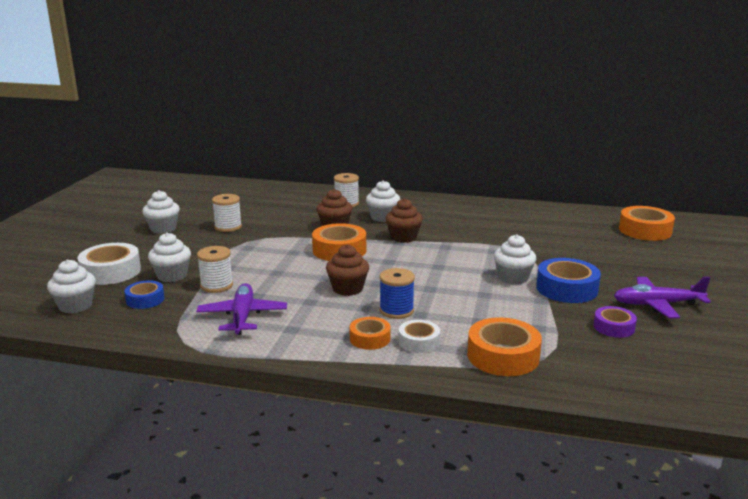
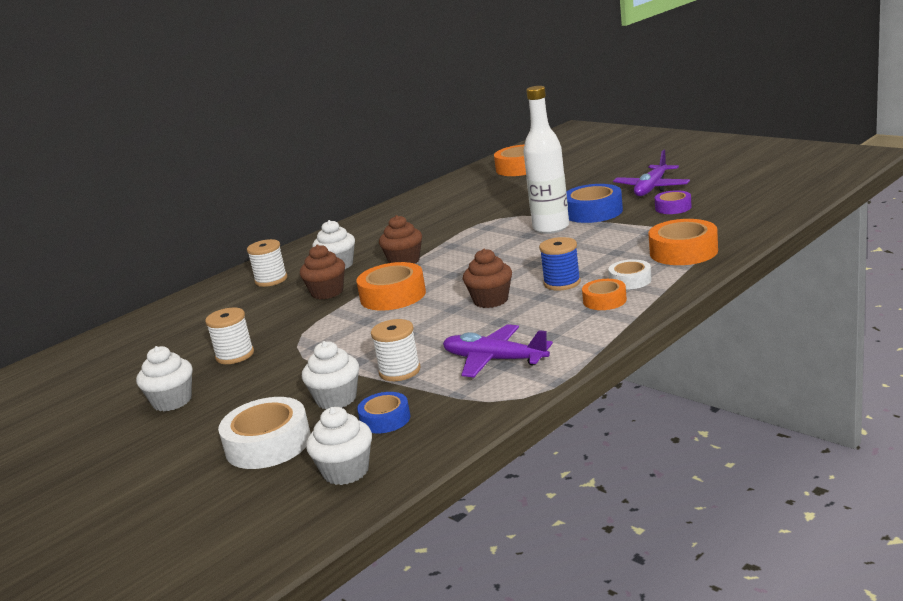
camera: 55 degrees left, 0 degrees up
white cupcake [494,234,536,285] -> white bottle [523,86,569,234]

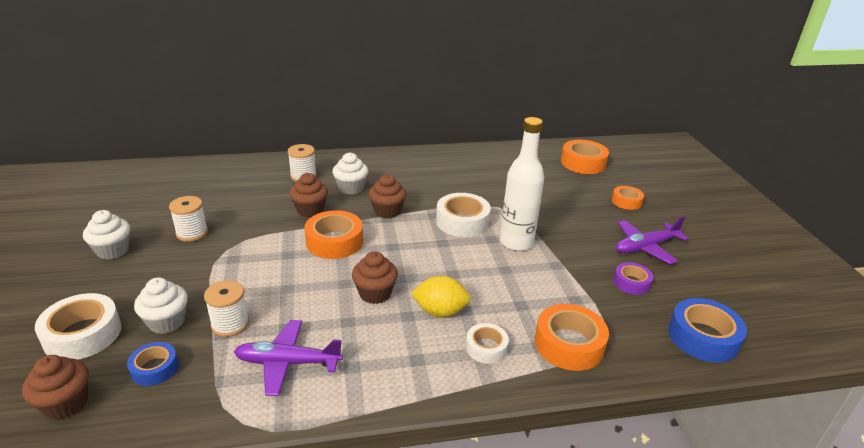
camera: 30 degrees right, 10 degrees up
white cupcake [306,407,372,485] -> brown cupcake [22,355,89,420]
purple plane [443,324,553,377] -> purple plane turned 60 degrees counterclockwise [234,320,343,396]
blue spool [539,237,581,291] -> yellow lemon [411,275,471,317]
blue tape [566,184,623,223] -> blue tape moved to [668,298,747,363]
orange tape [582,279,627,310] -> orange tape moved to [612,186,644,210]
none -> white tape [436,193,491,237]

